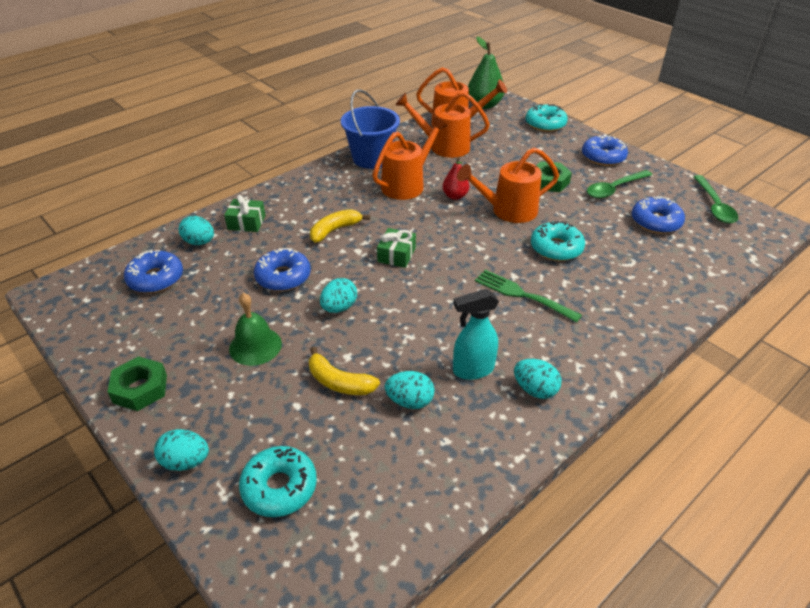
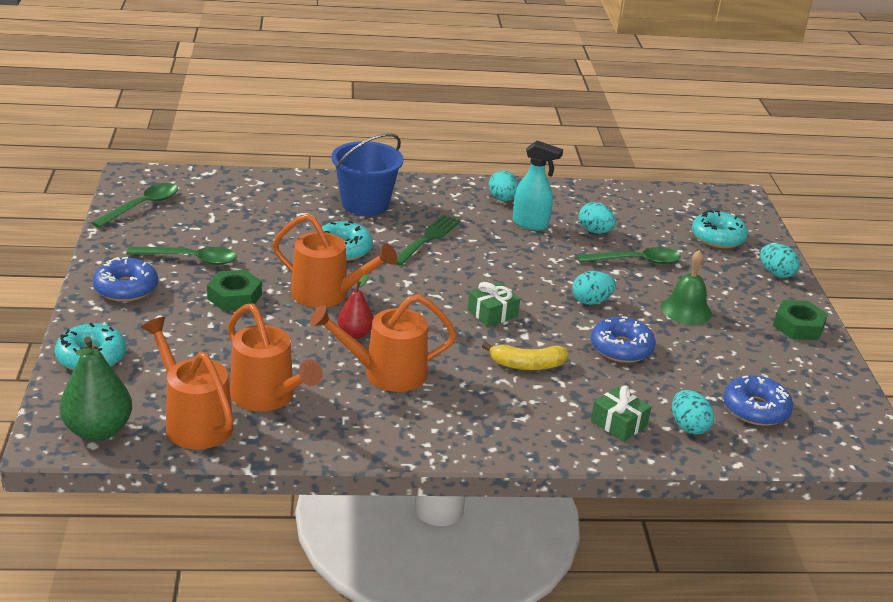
camera: 145 degrees left, 10 degrees down
yellow banana [309,346,380,395] -> green spoon [577,247,681,264]
blue bucket [341,89,400,169] -> blue bucket moved to [331,133,404,216]
green fork [475,270,582,323] -> green fork turned 135 degrees counterclockwise [396,215,461,266]
blue donut [632,196,685,234] -> none

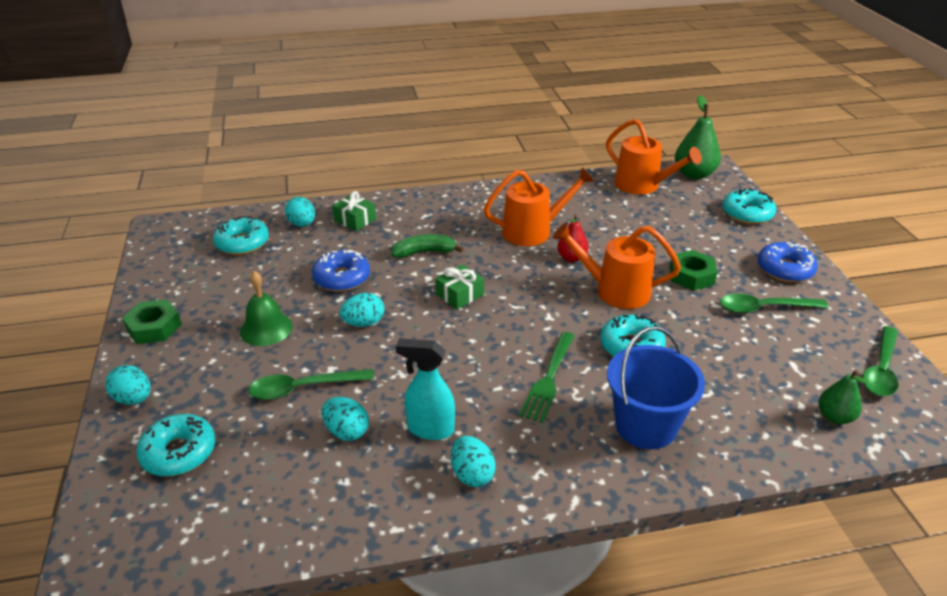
camera: 175 degrees right, 5 degrees up
orange watering can [228,303,323,412] -> none
yellow banana [482,342,568,370] -> green banana [391,234,464,258]
blue donut [723,375,793,426] -> turquoise donut [213,216,269,255]
none -> green pear [819,370,866,424]

